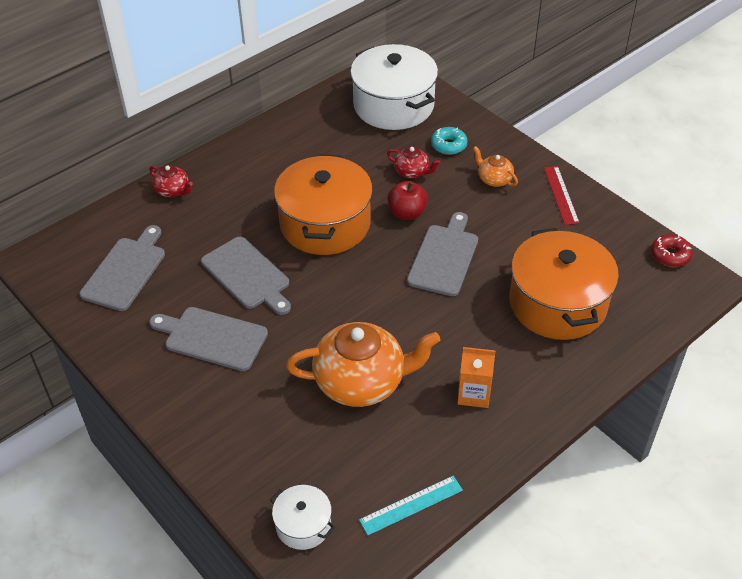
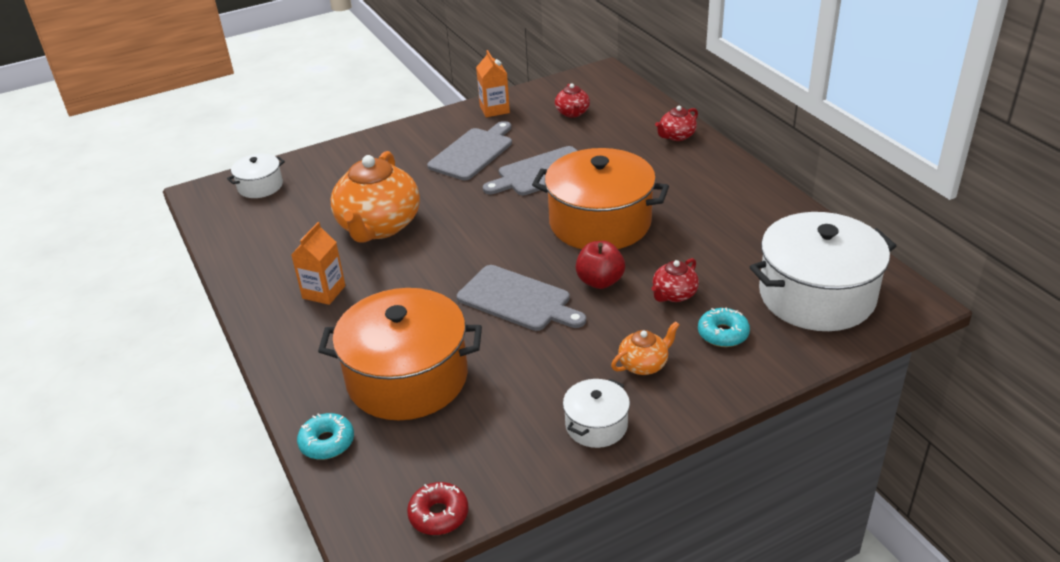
camera: 105 degrees right, 10 degrees down
grey cutting board [80,225,165,311] -> red teapot [555,83,590,118]
turquoise ruler [359,476,463,535] -> none
red ruler [544,166,580,225] -> white pot [563,379,630,448]
none -> turquoise donut [297,413,354,460]
none -> orange carton [476,50,510,117]

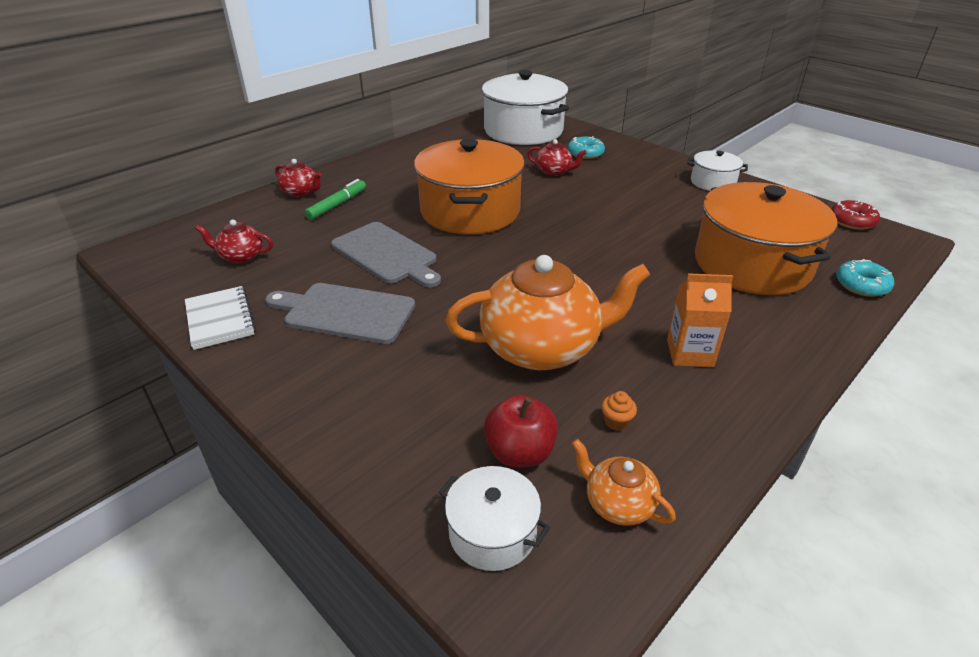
camera: 110 degrees left, 0 degrees up
grey cutting board [457,265,586,331] -> none
orange carton [476,50,510,117] -> white notebook [185,286,256,350]
red teapot [555,83,590,118] -> red teapot turned 150 degrees counterclockwise [195,220,273,264]
red apple [576,241,625,289] -> red apple moved to [484,395,558,467]
orange teapot [611,321,679,375] -> orange teapot moved to [571,439,676,526]
none -> green marker [305,179,366,220]
none -> orange cupcake [601,391,637,431]

